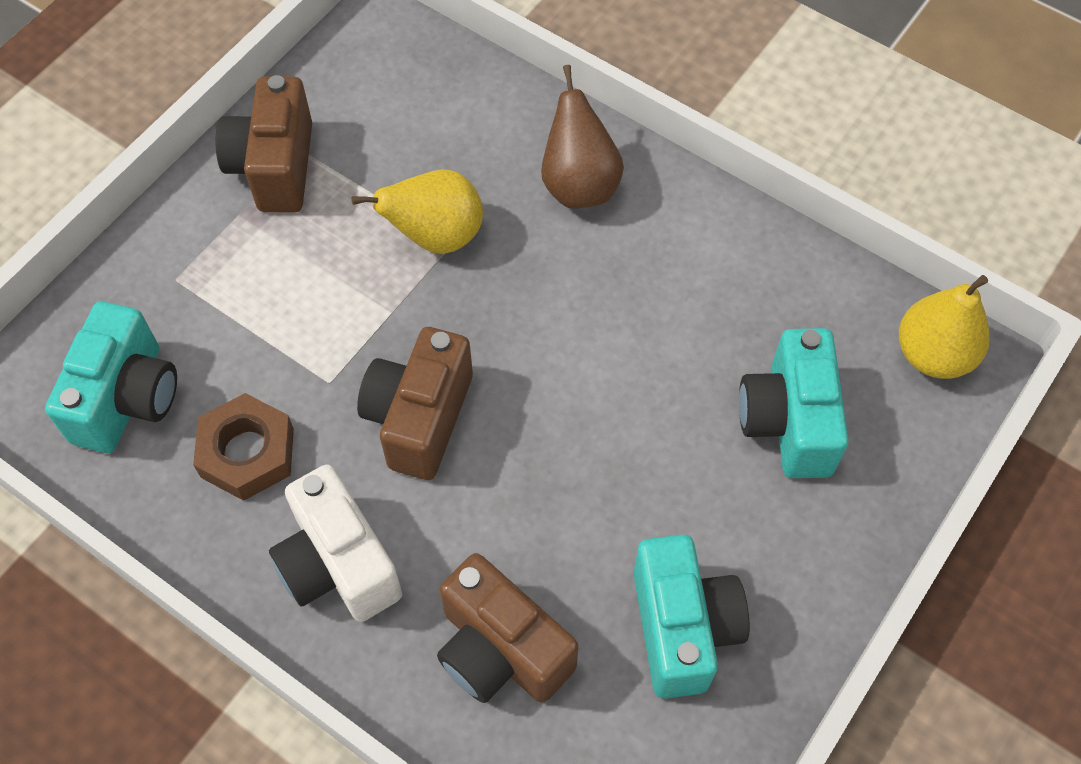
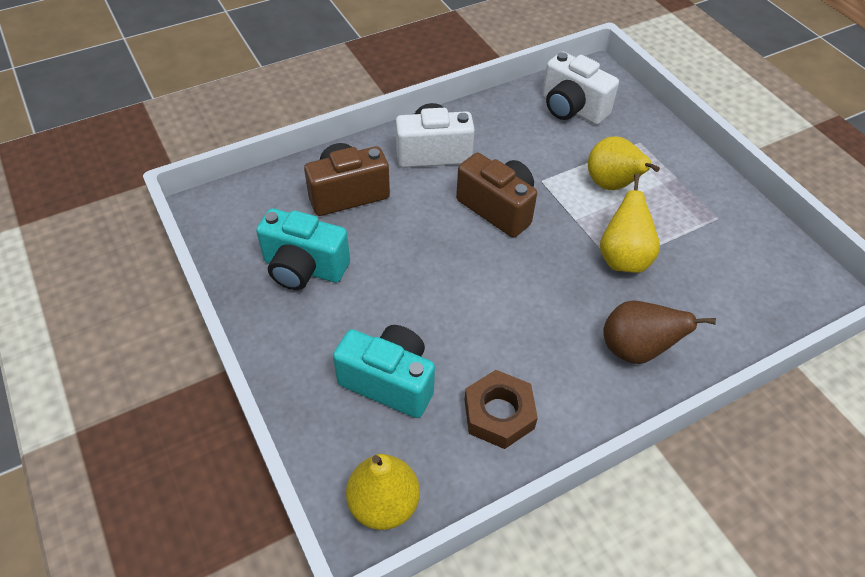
camera: 115 degrees right, 10 degrees down
turquoise camera [45,301,177,453] -> white camera [542,51,619,125]
brown nut [193,393,294,501] -> brown nut moved to [464,370,538,449]
brown camera [215,75,312,213] -> none
none -> yellow pear [588,136,660,190]

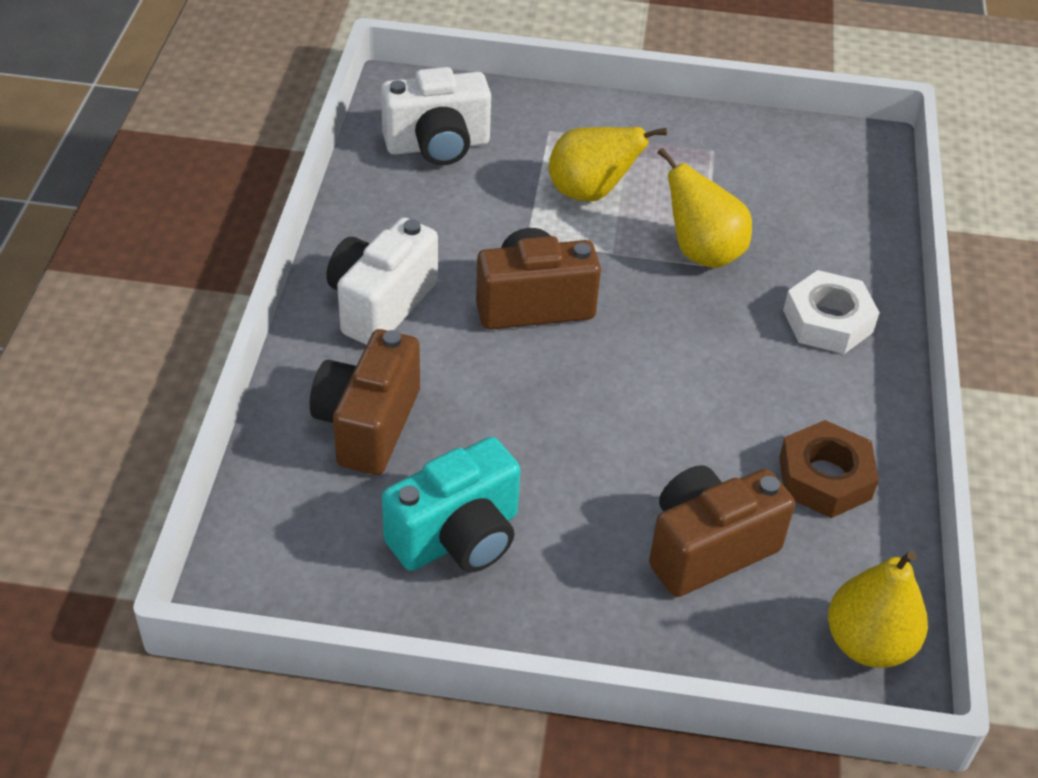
camera: 55 degrees left, 5 degrees down
turquoise camera [333,325,435,418] -> brown camera [649,465,795,597]
brown pear [603,300,716,364] -> white nut [783,270,880,354]

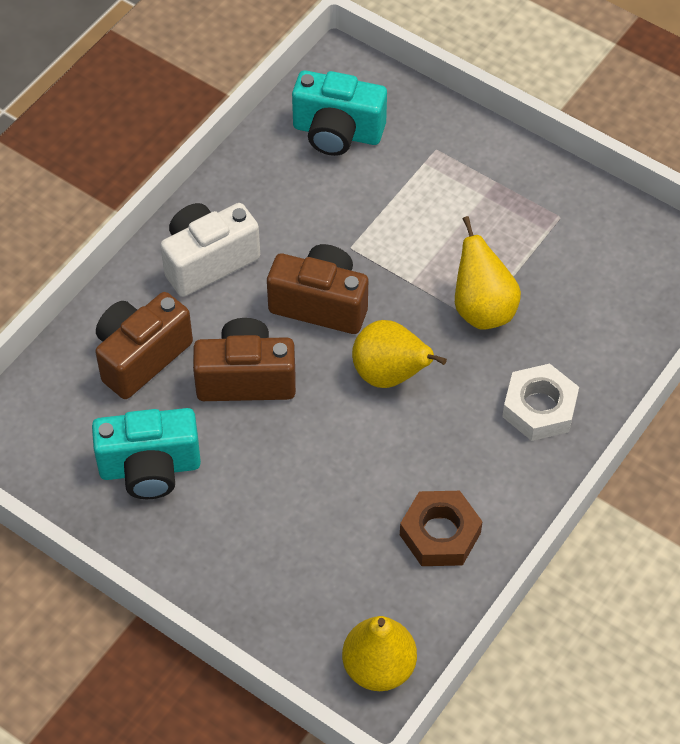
camera: 30 degrees right, 10 degrees up
white camera [381,67,491,165] -> turquoise camera [292,70,387,156]
yellow pear [549,127,667,202] -> yellow pear moved to [352,320,447,388]
brown camera [649,465,795,597] -> brown camera moved to [193,318,296,401]

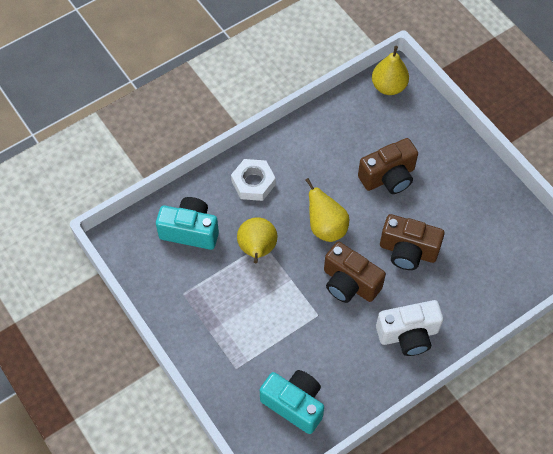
camera: 160 degrees left, 5 degrees up
turquoise camera [92,408,201,499] -> turquoise camera moved to [156,197,219,250]
brown camera [95,292,193,399] -> brown camera moved to [358,138,418,194]
brown nut [400,491,483,566] -> none

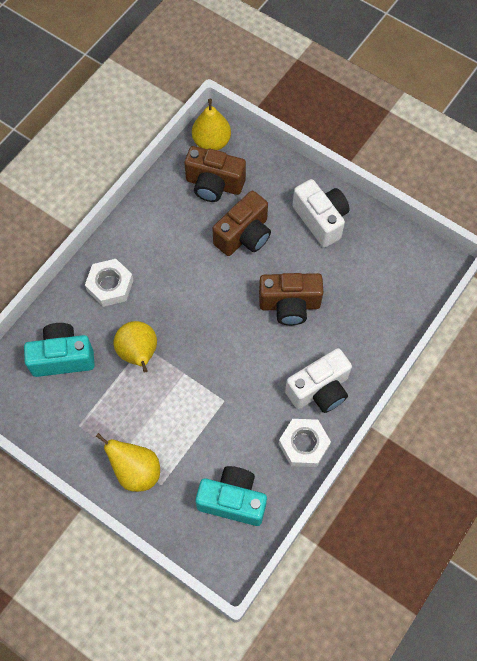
camera: 20 degrees left, 5 degrees up
yellow pear [305,178,349,242] -> yellow pear moved to [96,433,160,492]
brown camera [324,242,386,303] -> brown camera moved to [184,146,246,202]
none -> white nut [279,419,331,467]
none -> white camera [292,179,350,248]

